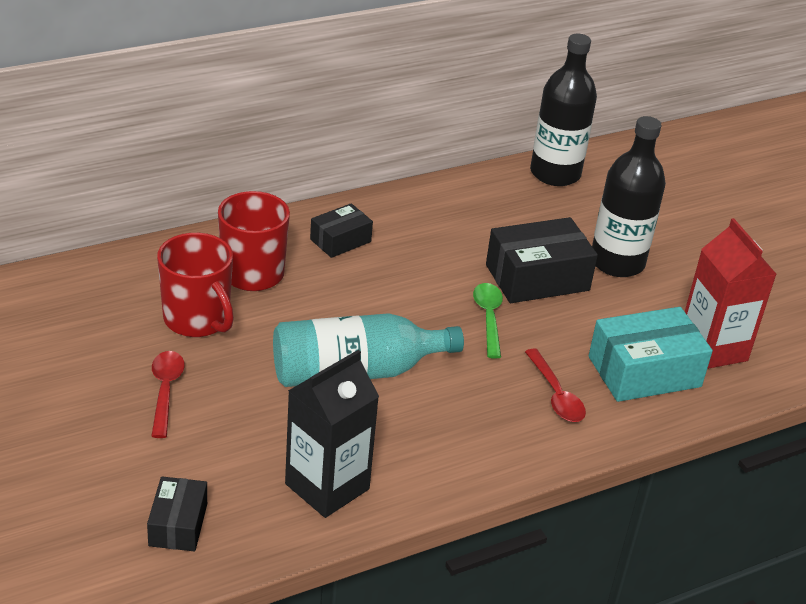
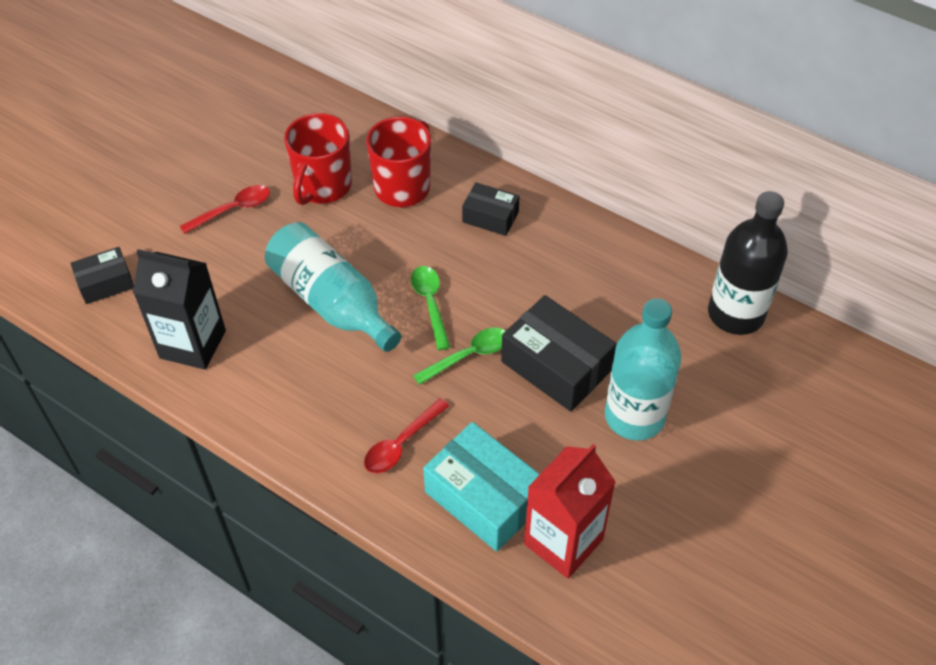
camera: 65 degrees right, 15 degrees up
black bottle [592,116,666,277] -> turquoise bottle [605,298,681,440]
none -> green spoon [411,266,450,350]

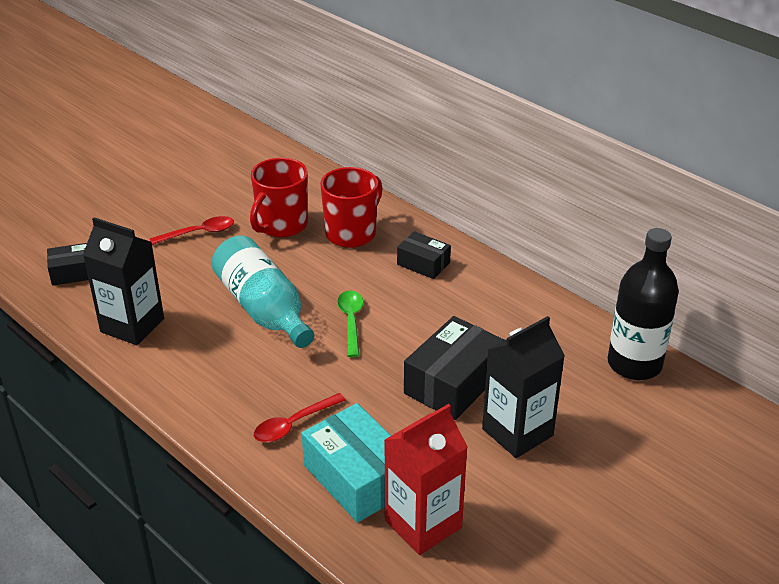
camera: 10 degrees right, 15 degrees down
green spoon [413,327,505,385] -> none
black box [501,295,616,412] -> black box turned 75 degrees clockwise [404,316,504,420]
turquoise bottle [605,298,681,440] -> black carton [482,316,565,458]

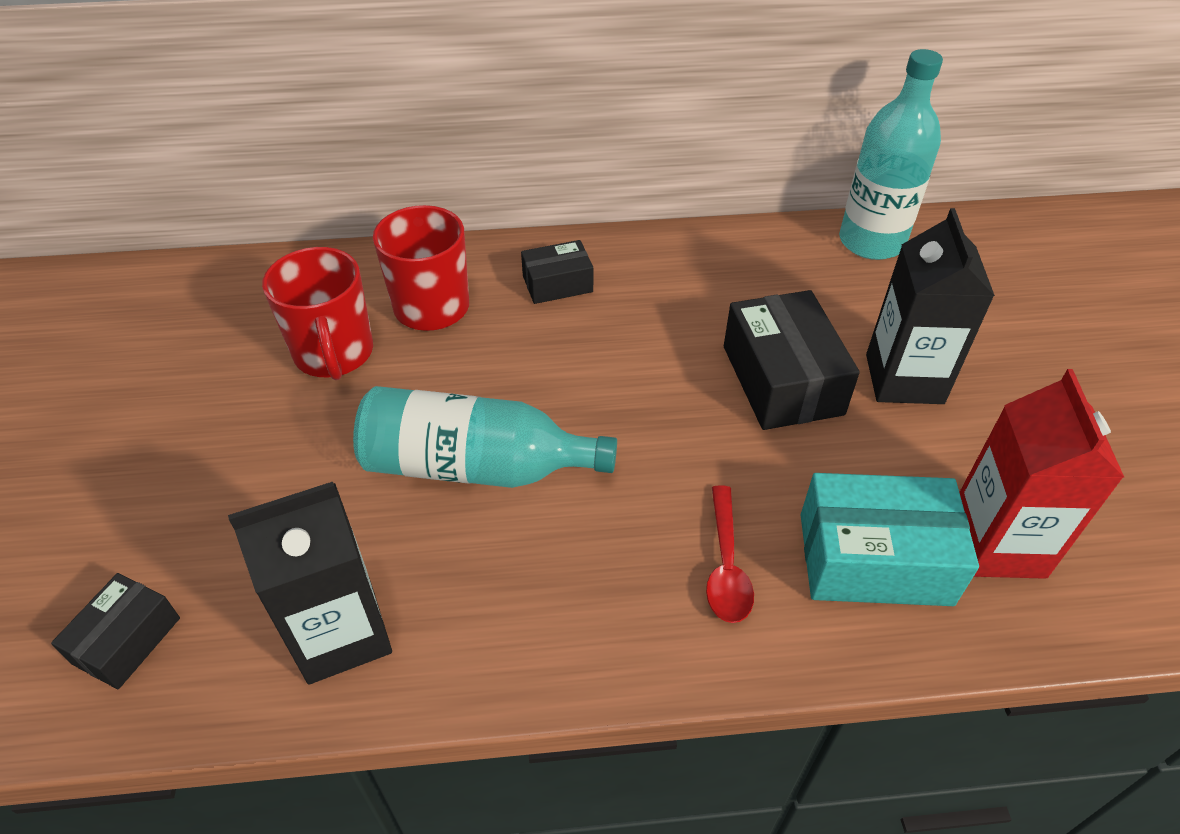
camera: 50 degrees left, 10 degrees up
red spoon [150,216,234,245] -> none
green spoon [337,290,363,357] -> none
black bottle [608,228,679,380] -> turquoise bottle [839,49,943,260]

